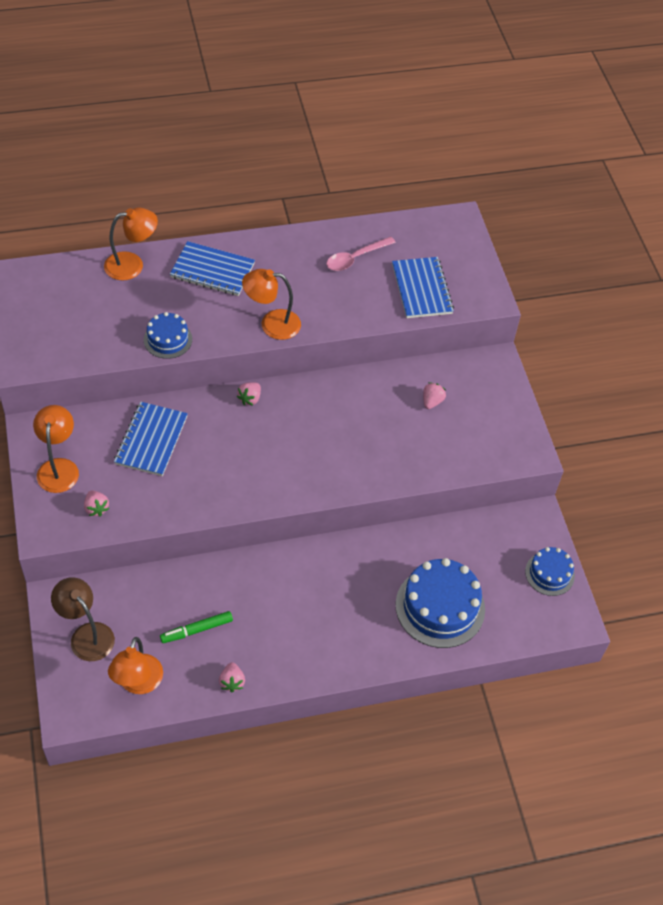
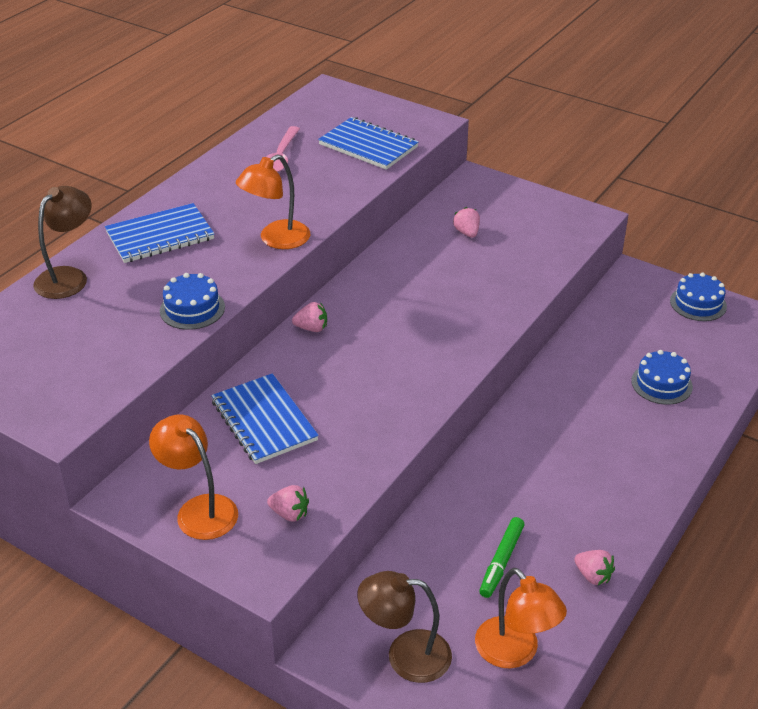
camera: 40 degrees left, 15 degrees down
orange lamp [104,208,158,280] -> brown lamp [33,186,92,299]
pink strawberry [237,382,261,406] -> pink strawberry turned 75 degrees counterclockwise [292,302,327,332]
blue cake [396,558,485,648] -> blue cake [631,350,693,405], size x0.56

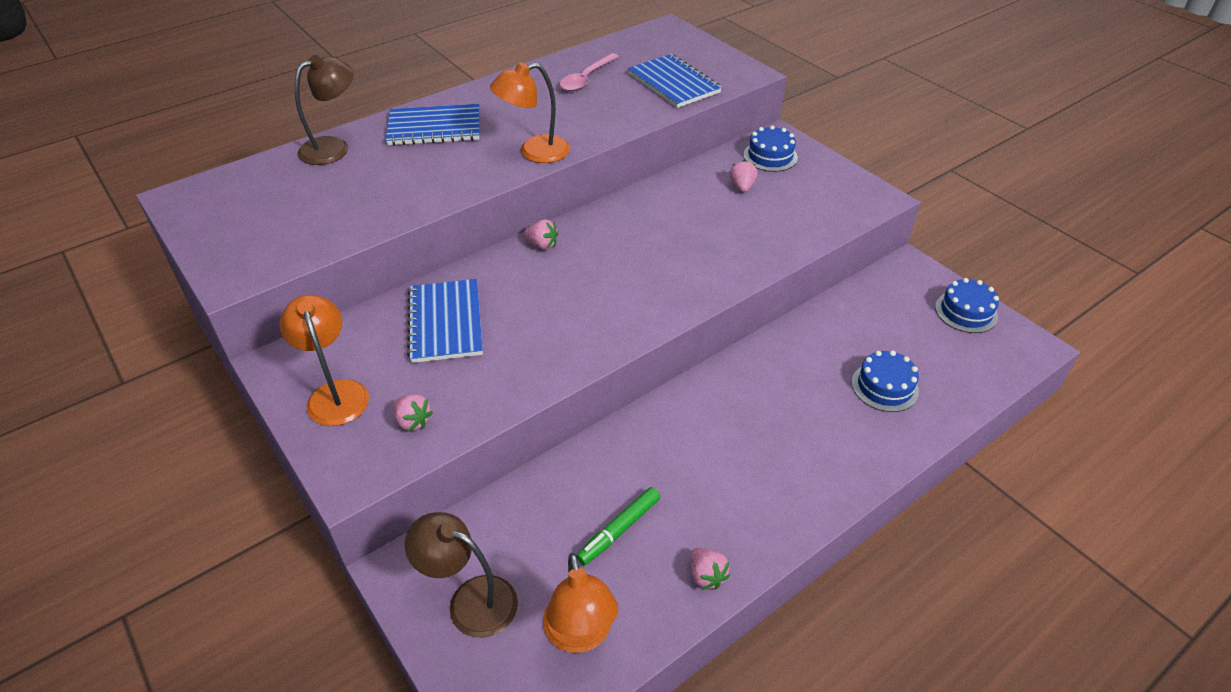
camera: 20 degrees right, 5 degrees up
blue cake [160,273,225,330] -> blue cake moved to [744,125,798,172]

